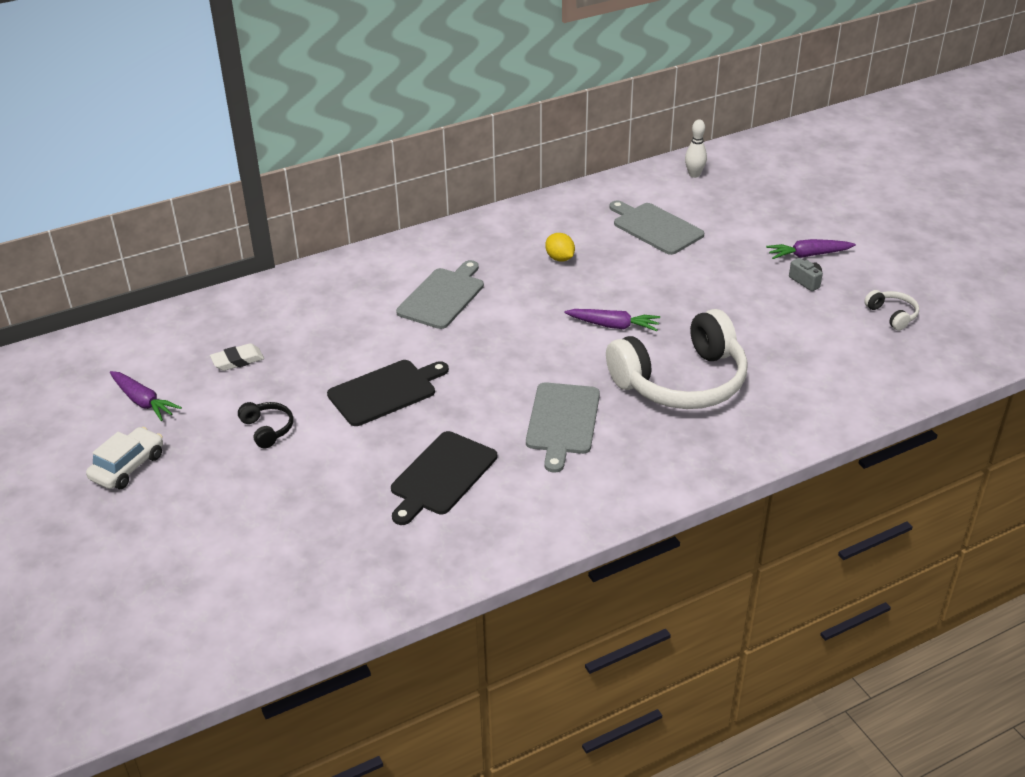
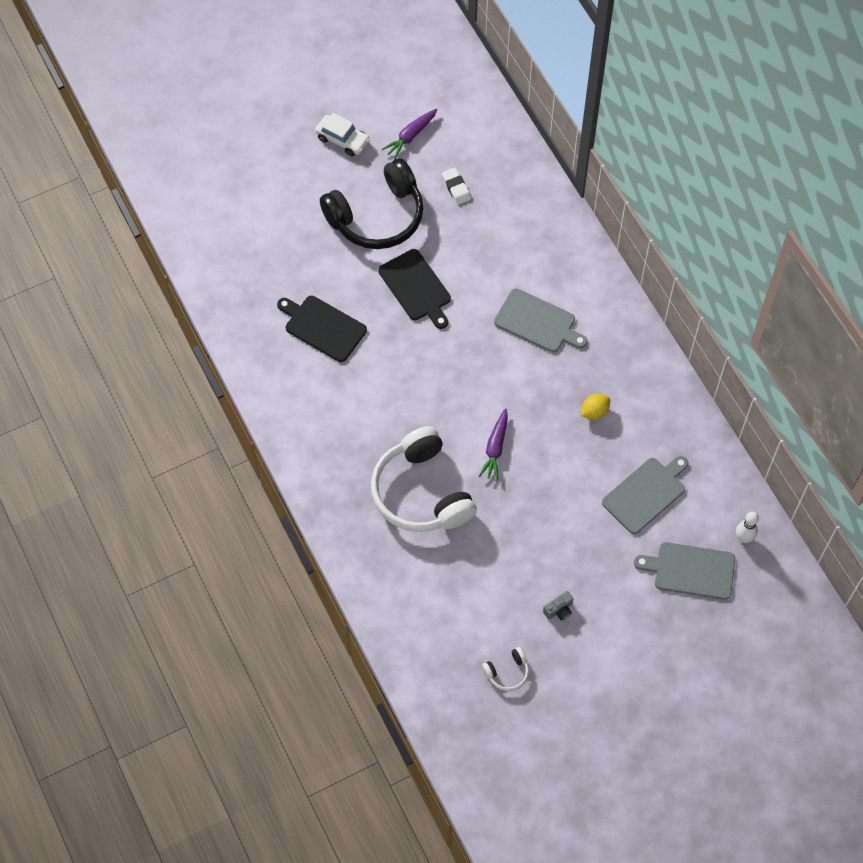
camera: 90 degrees right, 25 degrees up
black headphones [238,402,293,448] -> black headphones [320,158,423,249], size x2.45
grey cutting board [526,382,600,472] -> grey cutting board moved to [634,542,735,600]
purple carrot [766,239,856,259] -> none

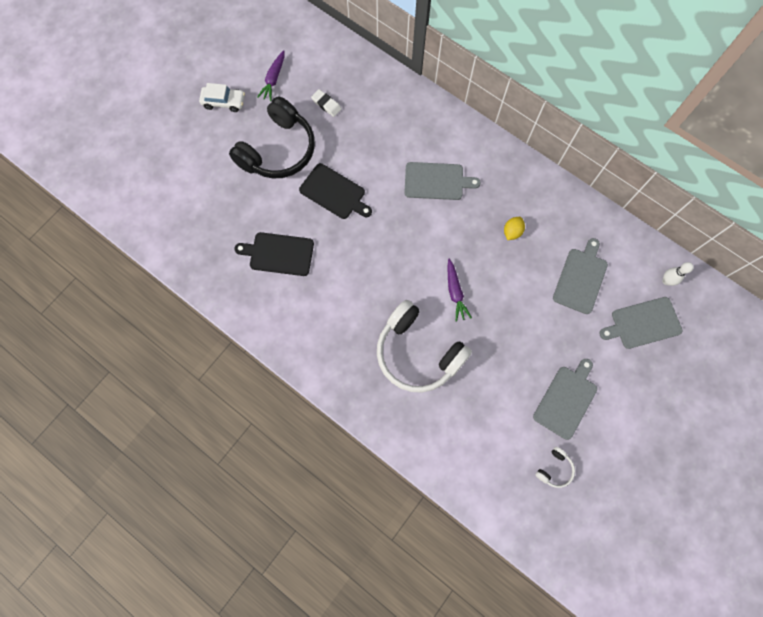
camera: 25 degrees left, 10 degrees up
grey camera [543,591,573,621] -> grey cutting board [533,359,597,440]

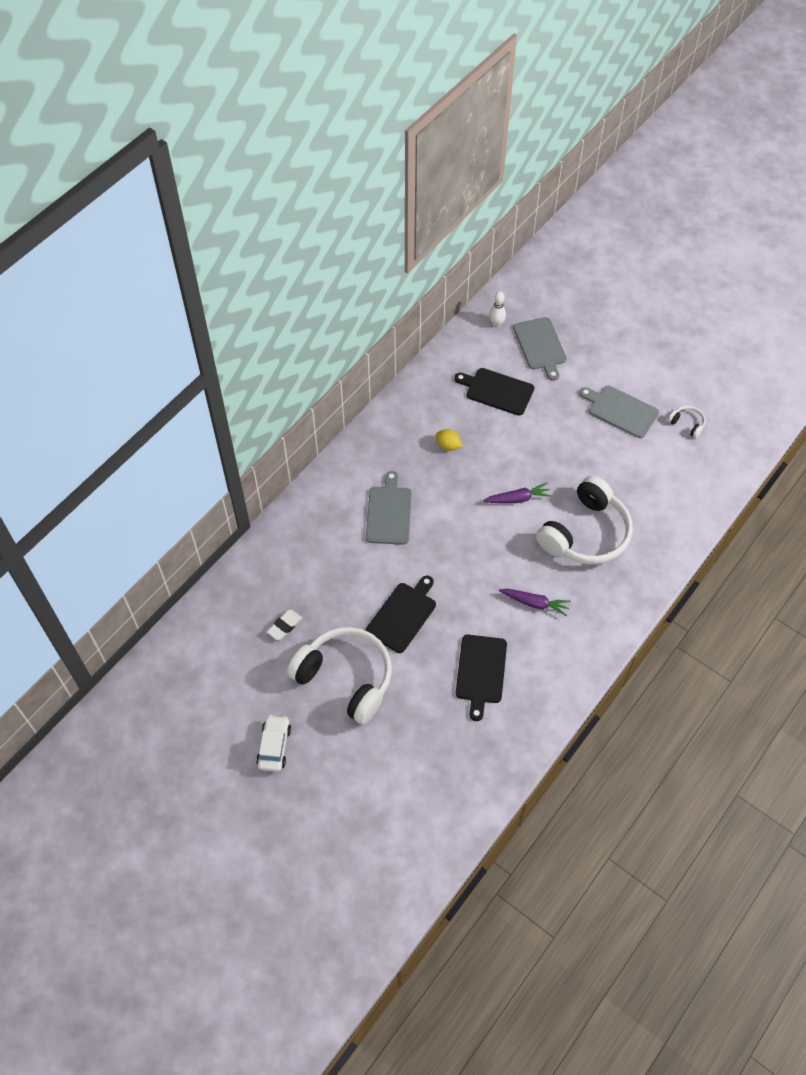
camera: 90 degrees left, 15 degrees down
black headphones [229,97,315,179] -> white headphones [287,627,392,724]
purple carrot [257,50,285,101] -> purple carrot moved to [499,589,571,616]
grey cutting board [553,238,608,314] -> black cutting board [454,368,534,415]

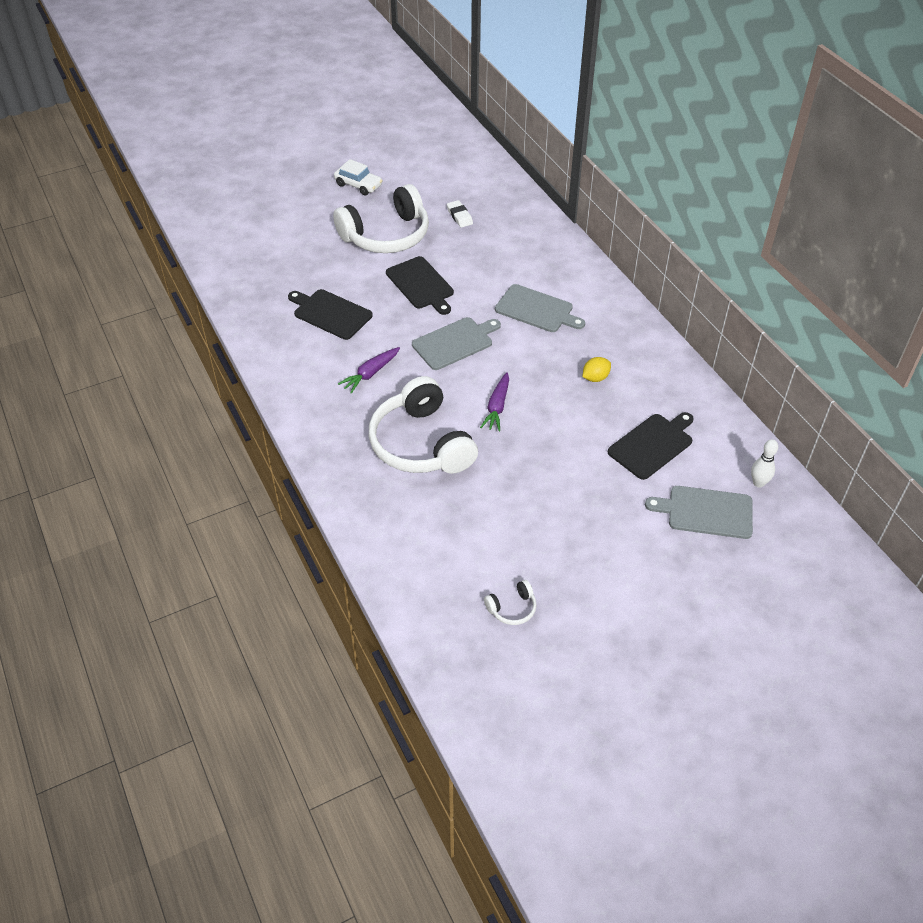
camera: 115 degrees right, 10 degrees down
grey cutting board [579,386,659,438] -> grey cutting board moved to [412,317,501,370]

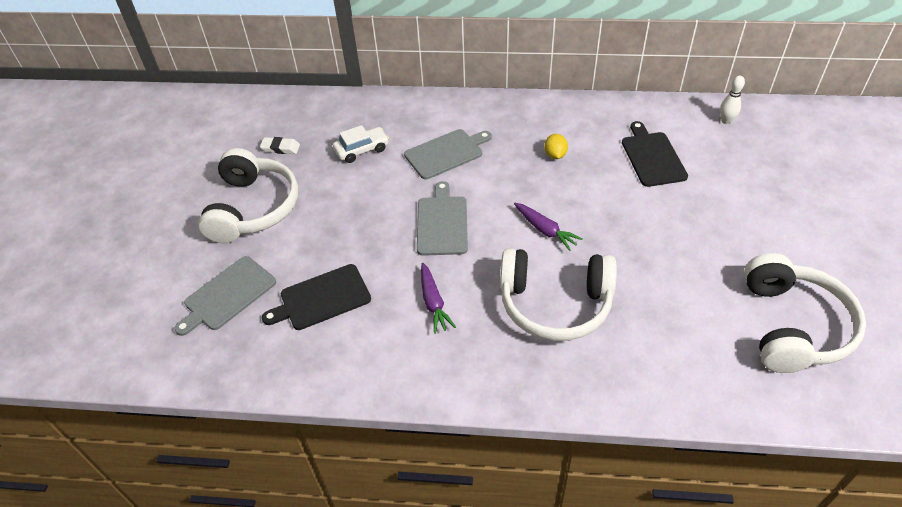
camera: 55 degrees left, 0 degrees up
white car [334,159,383,195] -> white car moved to [333,125,389,163]
black cutting board [386,256,454,315] -> none
white headphones [484,580,537,625] -> white headphones [744,253,866,373], size x2.45
grey cutting board [645,486,753,539] -> grey cutting board moved to [174,256,276,336]

